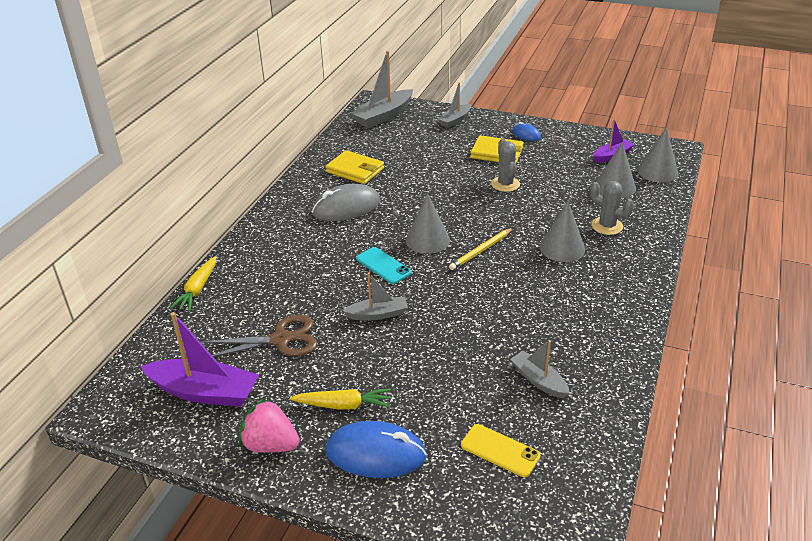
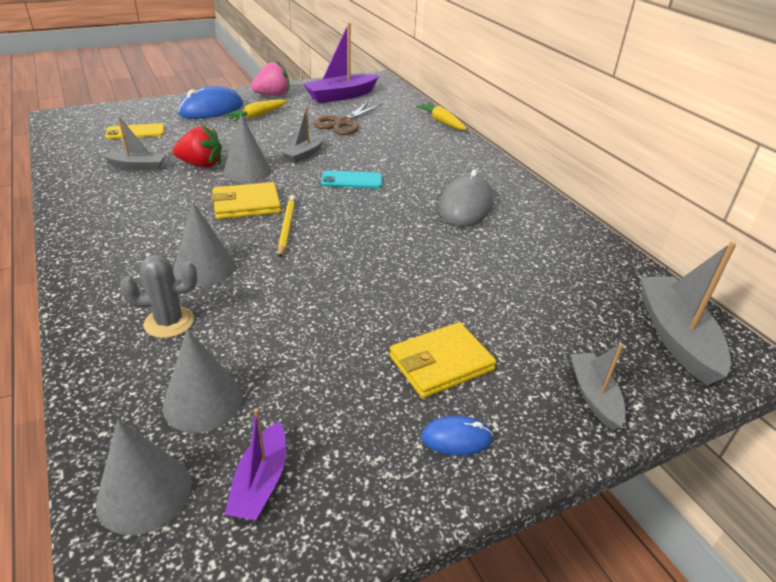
camera: 130 degrees right, 0 degrees up
yellow wallet [326,150,384,184] -> yellow wallet moved to [211,182,281,219]
grey cone [406,193,450,254] -> grey cone moved to [223,114,271,182]
grey cactus [491,139,520,192] -> none
none -> red strawberry [173,125,222,168]

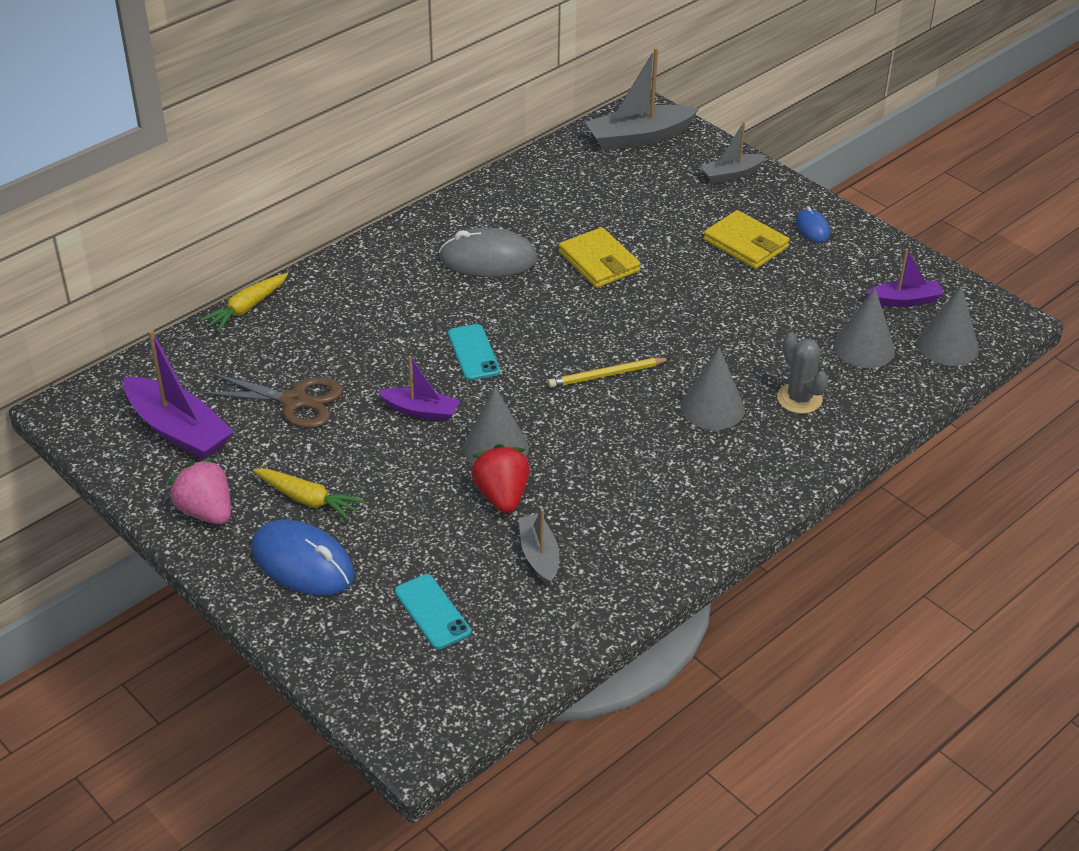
camera: 105 degrees left, 5 degrees up
yellow phone [105,123,165,139] -> turquoise phone [395,574,471,649]
yellow wallet [211,182,281,219] -> yellow wallet moved to [559,227,641,288]
grey boat [281,105,324,163] -> purple boat [378,356,460,421]

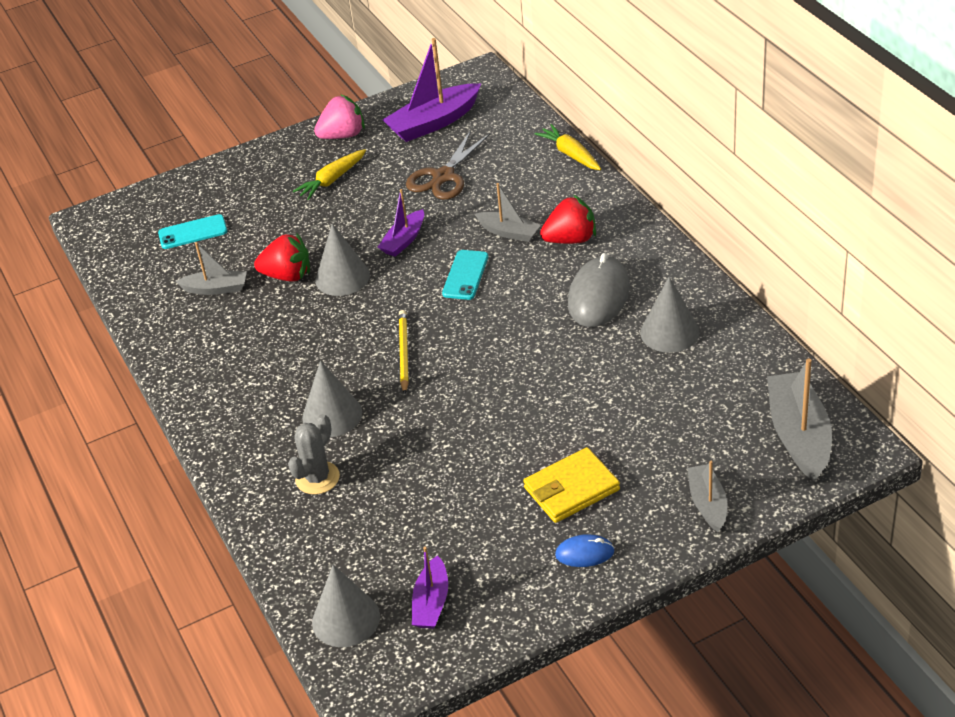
camera: 110 degrees right, 0 degrees up
blue mouse [251,520,354,596] -> none
turquoise phone [448,324,500,380] -> turquoise phone turned 75 degrees counterclockwise [442,250,488,300]
yellow wallet [559,227,641,288] -> none
grey cactus [777,332,828,414] -> grey cactus turned 45 degrees counterclockwise [288,414,340,494]
grey cone [833,288,895,368] -> grey cone moved to [640,276,700,353]
none -> grey boat [475,183,541,242]
none -> red strawberry [540,195,596,244]

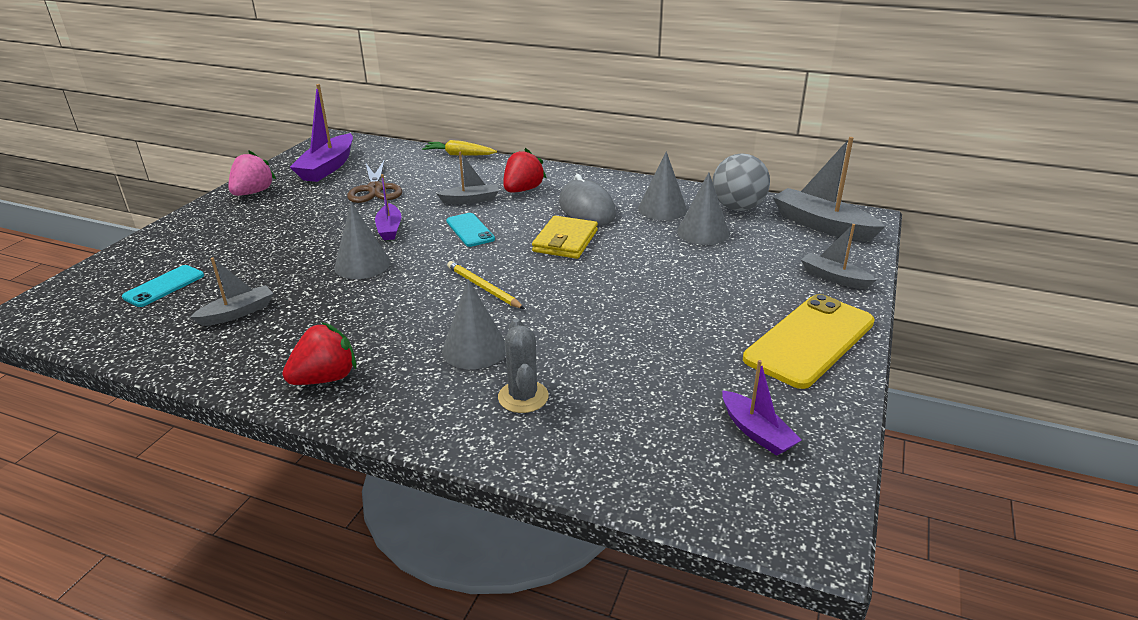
camera: 45 degrees left, 10 degrees down
red strawberry [254,232,310,282] -> red strawberry moved to [282,322,356,385]
yellow carrot [293,149,366,200] -> none
grey cone [312,565,380,647] -> grey cone moved to [677,172,729,245]
yellow wallet [523,447,620,523] -> yellow wallet moved to [532,216,598,259]
blue mouse [555,534,615,567] -> yellow phone [743,294,875,389]
none -> grey ball [712,153,770,211]

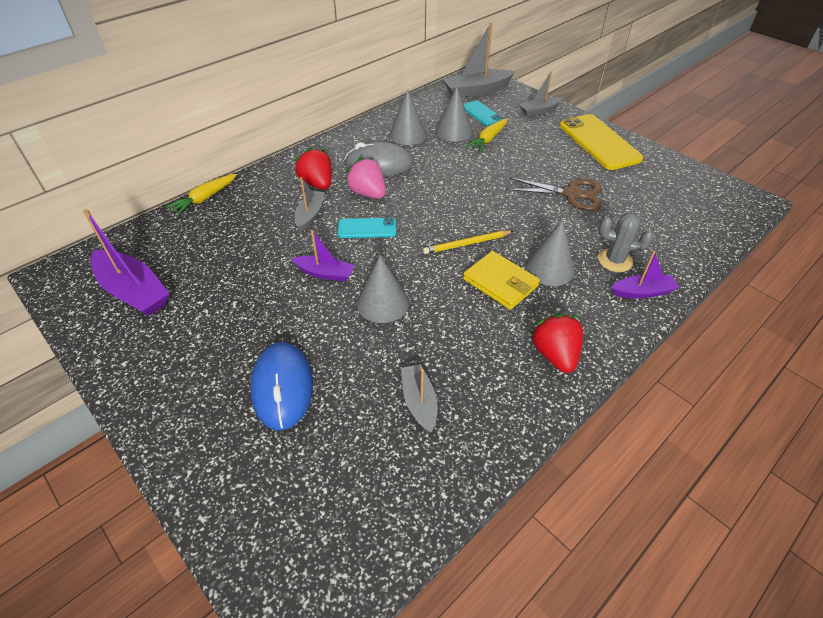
camera: 65 degrees left, 15 degrees up
turquoise phone [122,265,204,307] -> turquoise phone moved to [464,100,503,126]
pink strawberry [228,151,276,196] -> pink strawberry moved to [345,157,386,199]
brown scissors [347,159,402,203] -> brown scissors moved to [506,177,602,211]
yellow wallet [532,216,598,259] -> yellow wallet moved to [463,251,540,310]
grey ball [712,153,770,211] -> none
purple boat [722,360,802,456] -> purple boat moved to [611,251,679,299]
none -> blue mouse [250,342,313,430]
none -> yellow carrot [466,118,507,152]

